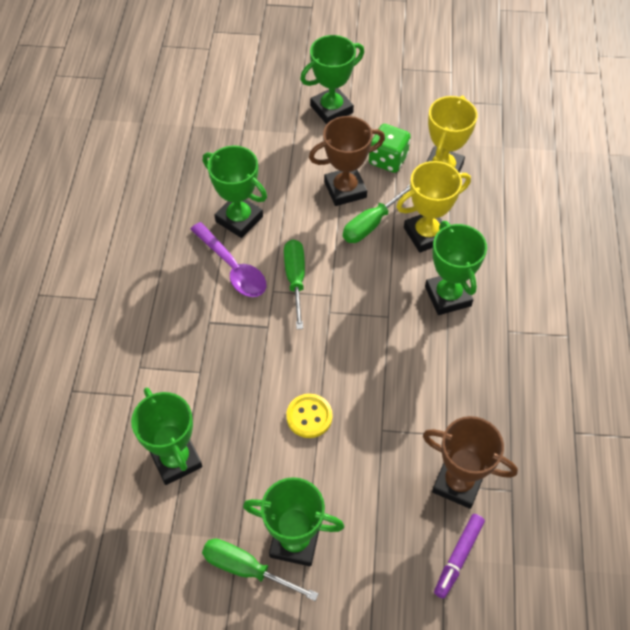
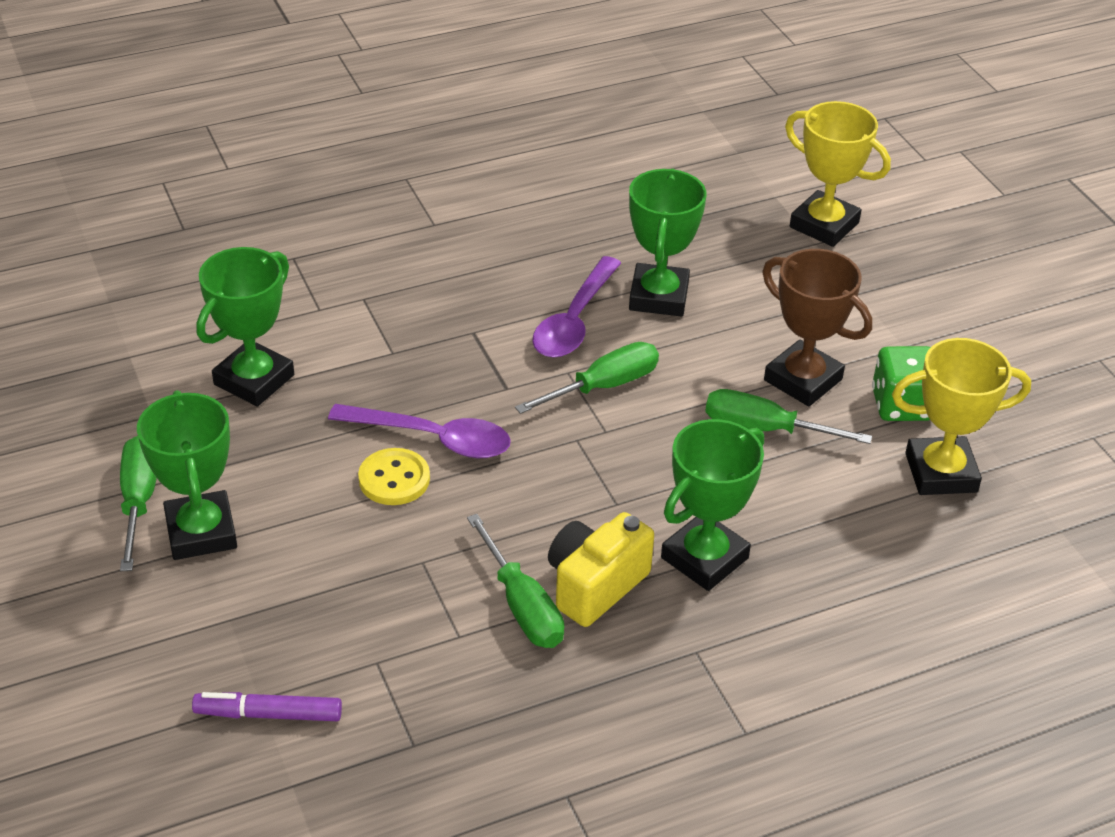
camera: 60 degrees right, 15 degrees down
green trophy [300,35,364,124] -> none
yellow trophy [396,161,471,253] -> yellow trophy moved to [785,101,891,247]
brown trophy [423,416,518,509] -> none
none -> purple spoon [328,404,511,458]
none -> green screwdriver [467,514,564,648]
none -> yellow camera [548,512,654,627]

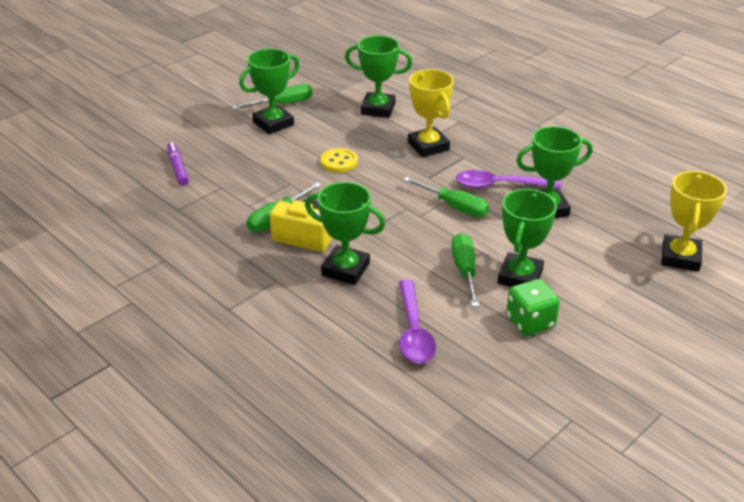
camera: 70 degrees right, 5 degrees down
purple spoon [328,404,511,458] -> purple spoon moved to [399,280,436,363]
brown trophy [762,249,872,406] -> green trophy [497,189,557,287]
yellow trophy [892,338,1031,495] -> yellow trophy moved to [408,69,454,157]

